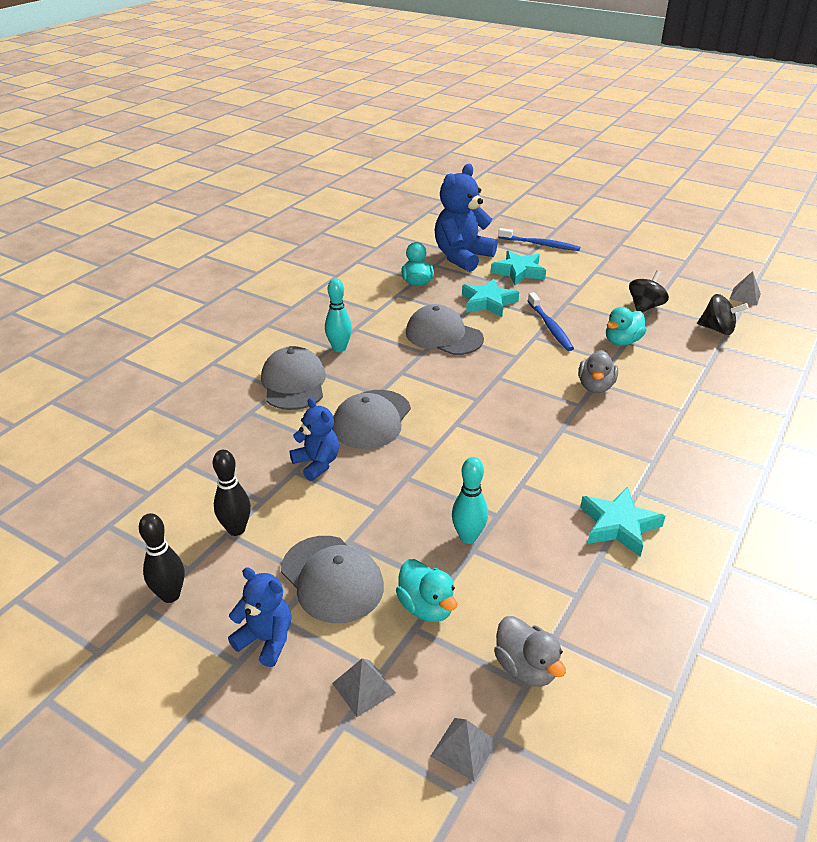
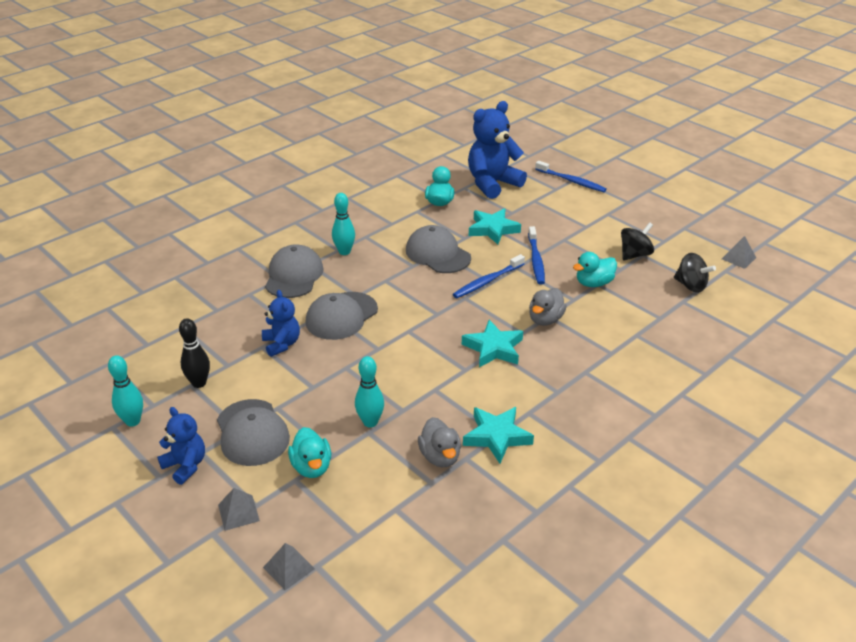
camera: 15 degrees right, 0 degrees up
black bowling pin [139,513,185,603] -> turquoise bowling pin [108,355,143,427]
turquoise star [491,250,546,285] -> turquoise star moved to [462,320,523,367]
grey duck [494,616,566,687] -> grey duck moved to [418,417,461,467]
none -> blue toothbrush [453,254,525,298]

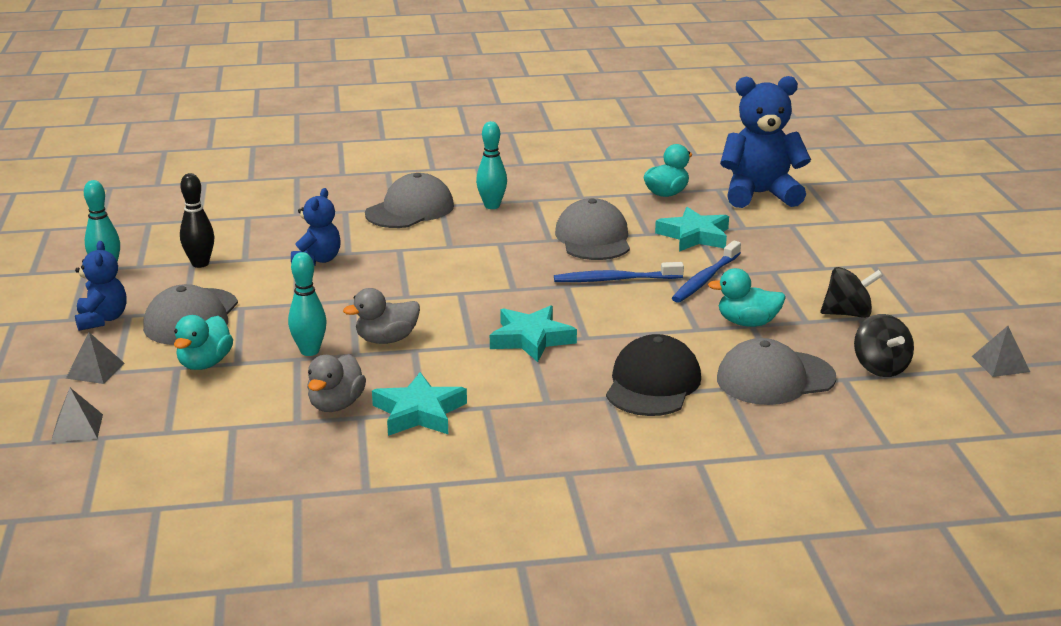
camera: 35 degrees right, 10 degrees down
grey cap [306,292,378,340] -> grey cap moved to [717,338,836,405]
grey duck [529,288,567,326] -> grey duck moved to [343,288,420,344]
blue toothbrush [535,161,607,192] -> none
none -> black cap [606,334,701,416]

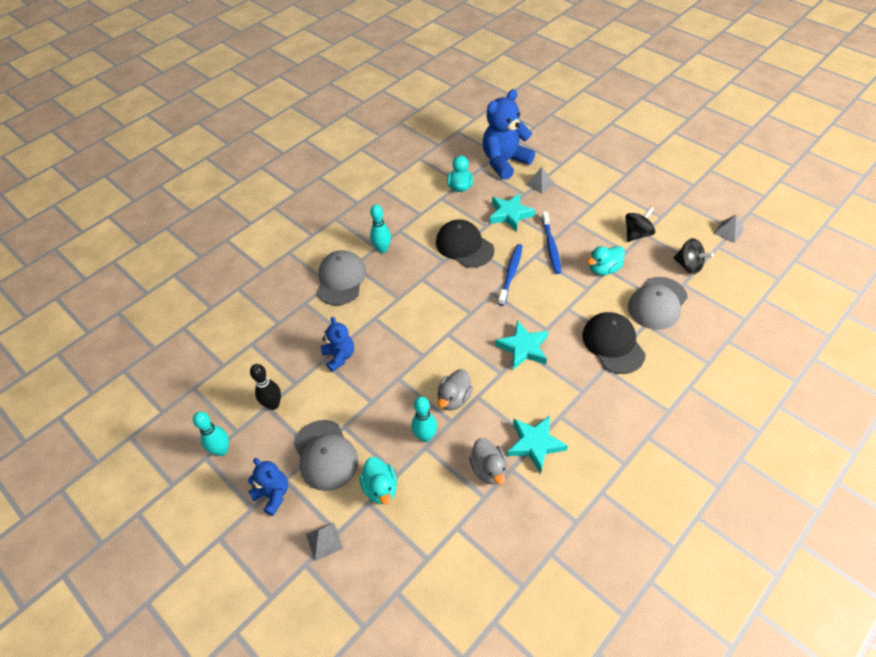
camera: 35 degrees left, 25 degrees up
grey pyramid [51,388,103,442] -> grey pyramid moved to [526,167,554,194]
blue toothbrush [554,262,684,282] -> blue toothbrush turned 150 degrees clockwise [498,244,523,306]
grey cap [555,198,630,260] -> black cap [436,219,494,268]

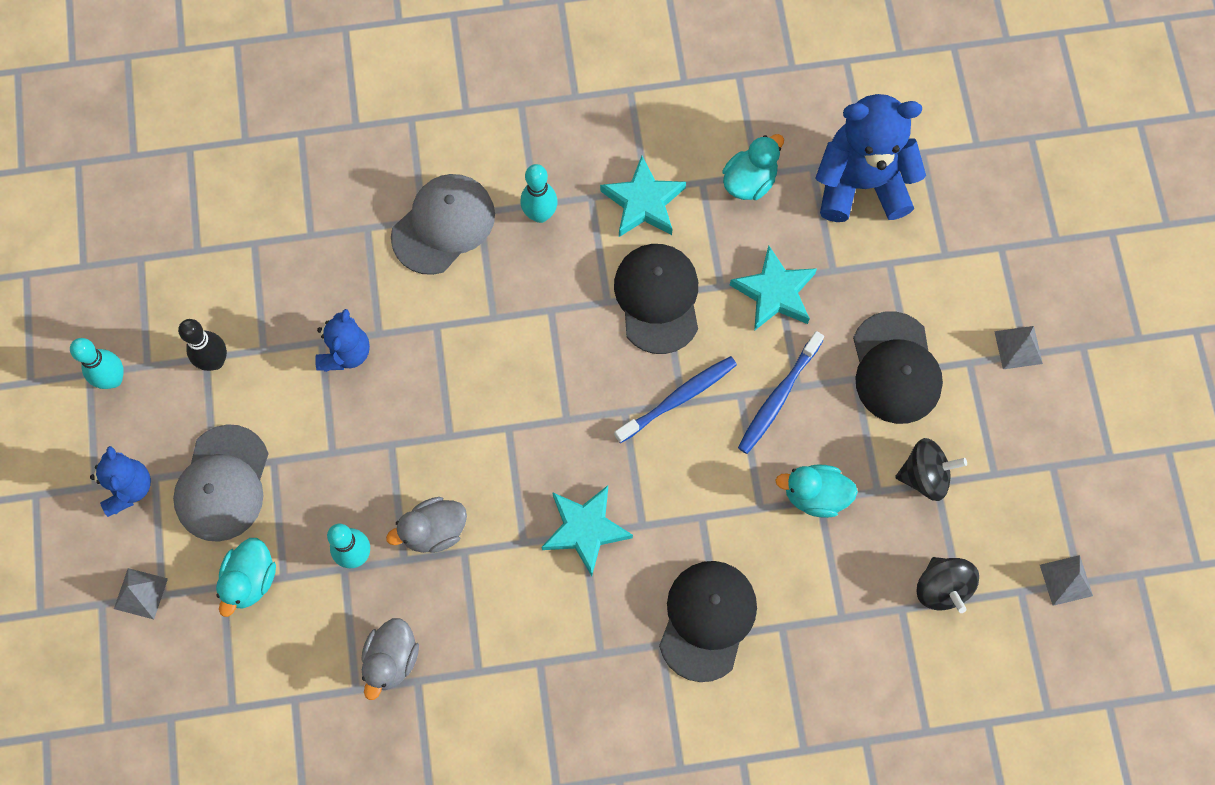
camera: 35 degrees right, 20 degrees up
turquoise star [507,416,568,473] -> turquoise star moved to [600,156,686,237]
grey pyramid [526,167,554,194] -> grey pyramid moved to [994,326,1043,369]
grey cap [628,277,688,330] -> none
none -> black cap [853,311,943,424]

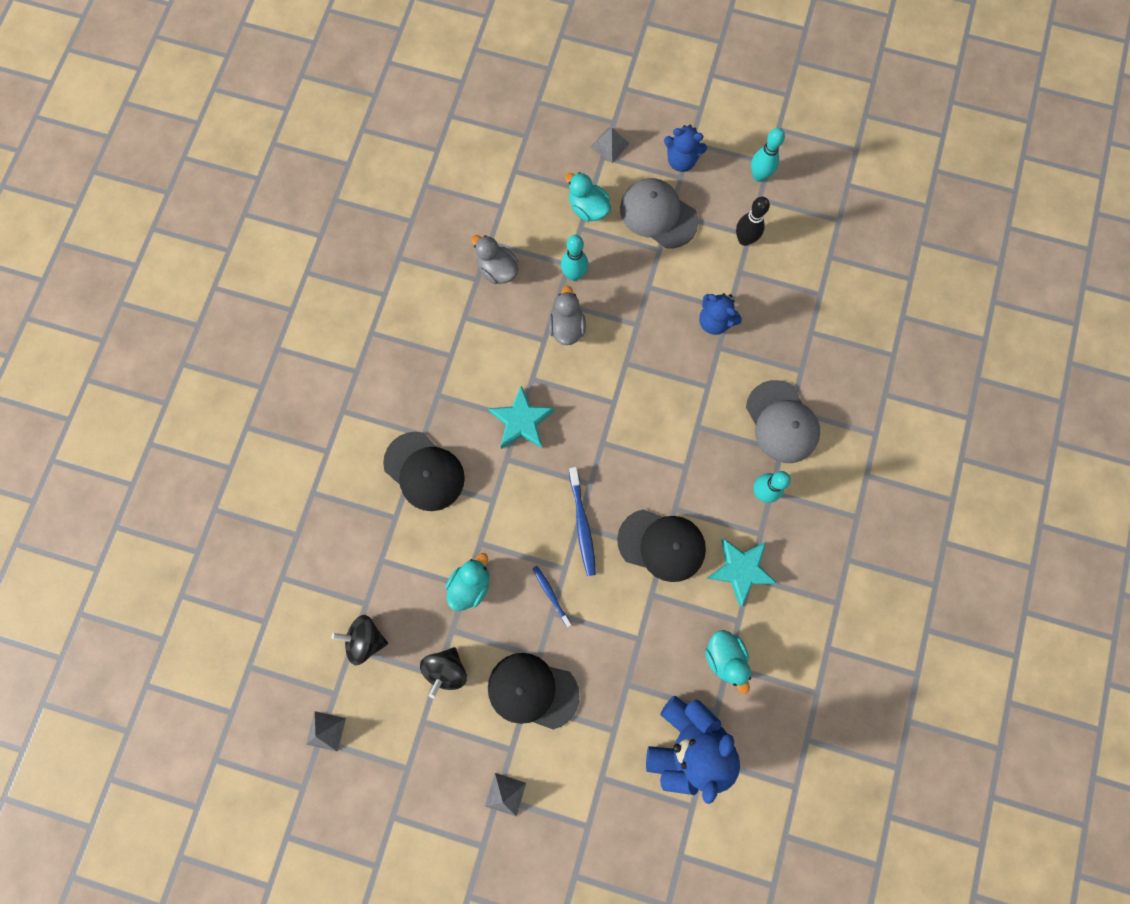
camera: 115 degrees right, 5 degrees up
turquoise star [730,245,817,331] -> none
blue toothbrush [738,331,824,454] -> blue toothbrush [532,566,571,627], size x0.62

